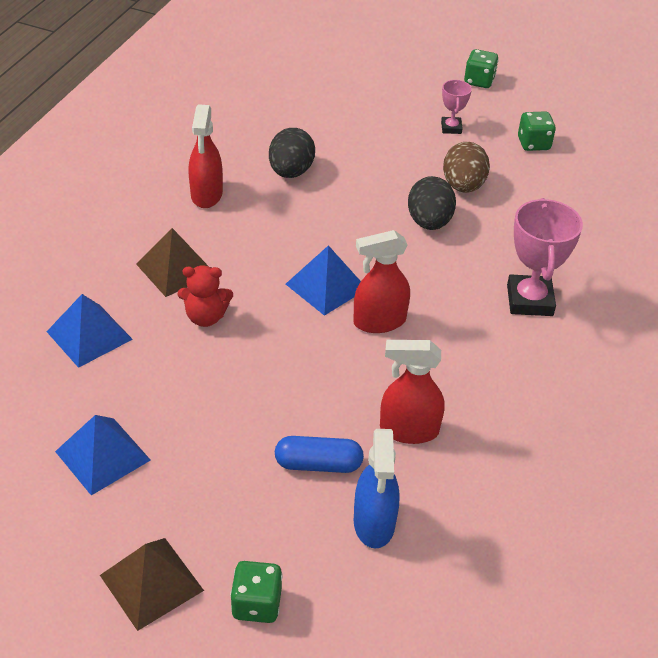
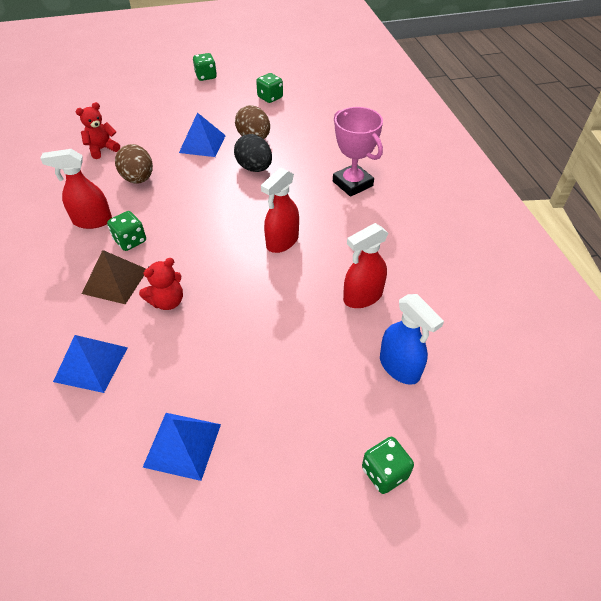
camera: 35 degrees left, 5 degrees up
brown pyramid [100,538,204,631] -> none
red spray bottle [189,104,223,208] -> red spray bottle turned 120 degrees clockwise [40,149,112,229]
black egg [269,128,315,178] -> brown egg [115,144,153,184]
blue capsule [275,436,364,473] -> none
blue pyramid [286,245,361,316] -> blue pyramid moved to [179,113,226,157]
pink trophy [441,80,472,134] -> none
none -> red teddy bear [75,102,120,159]
none -> green dice [107,211,146,251]

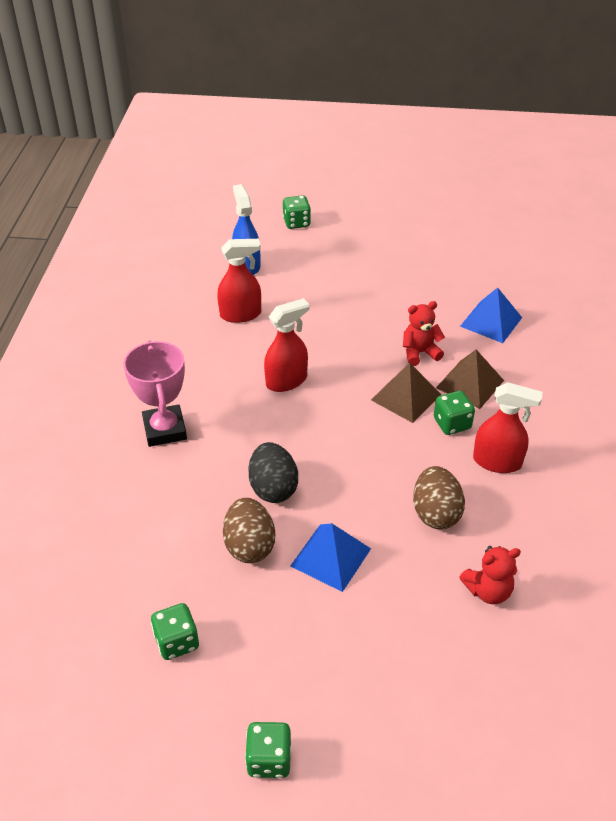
camera: 160 degrees left, 5 degrees down
blue pyramid [143,413,221,481] -> none
none -> brown pyramid [371,363,441,423]

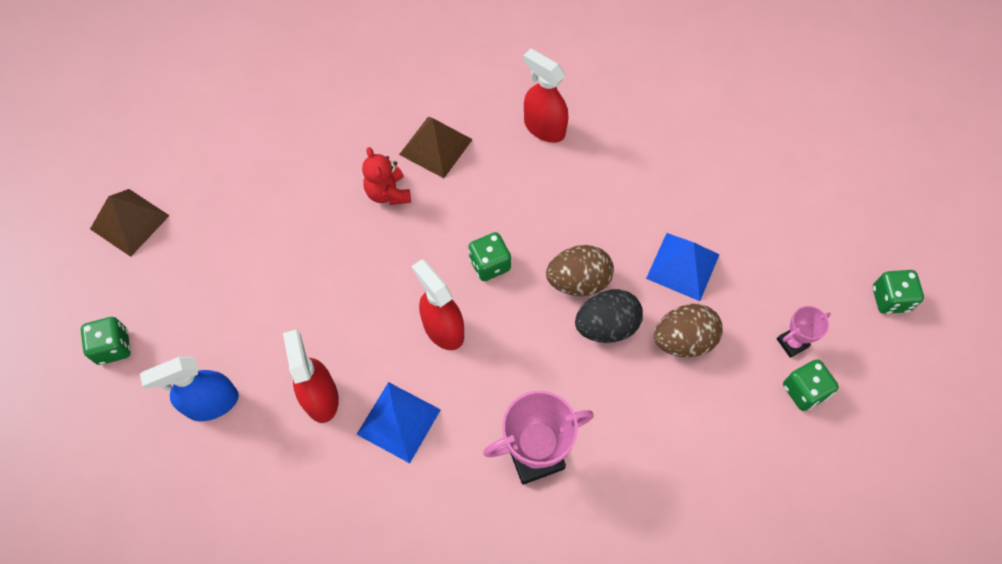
camera: 95 degrees left, 20 degrees up
brown pyramid [371,363,441,423] -> brown pyramid moved to [90,189,170,257]
brown egg [413,466,465,529] -> brown egg moved to [546,245,614,296]
green dice [434,391,475,435] -> green dice moved to [468,232,511,281]
red teddy bear [459,546,521,604] -> none
blue pyramid [460,288,522,343] -> blue pyramid moved to [356,382,441,463]
red spray bottle [473,382,543,473] -> red spray bottle turned 60 degrees counterclockwise [523,49,568,143]
none -> pink trophy [777,306,831,358]

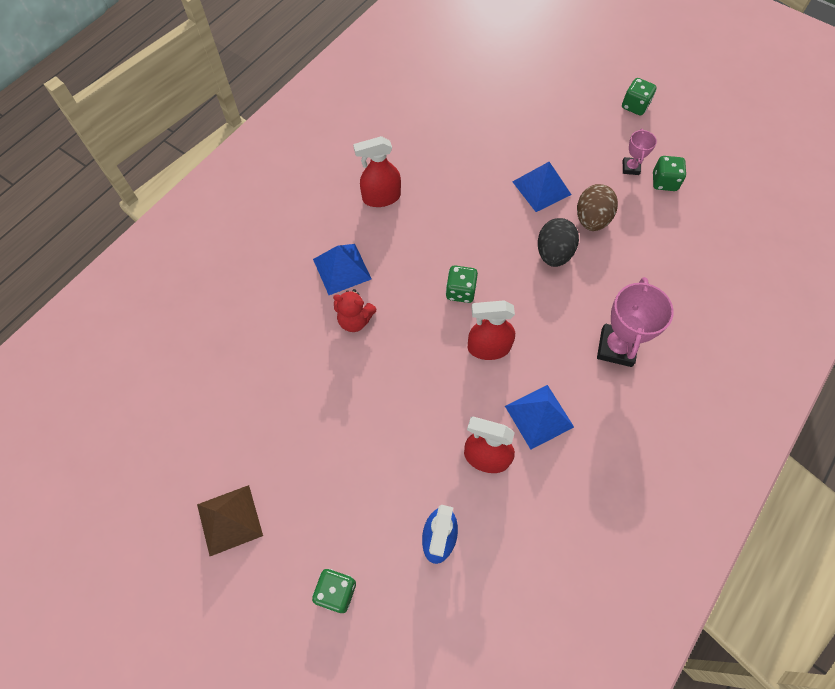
camera: 55 degrees left, 0 degrees up
brown pyramid [399,117,473,178] -> blue pyramid [313,244,371,295]
brown egg [546,245,614,296] -> none

